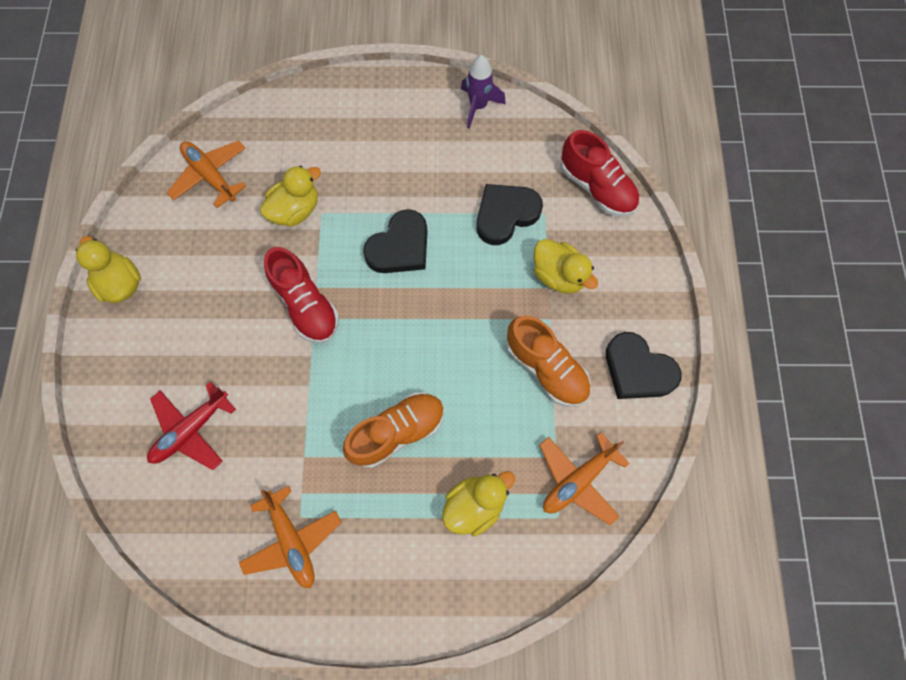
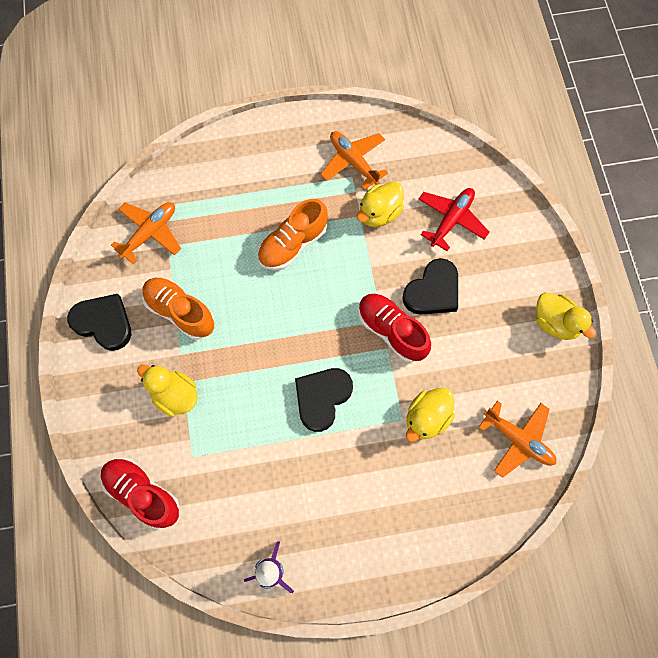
camera: 170 degrees right, 0 degrees up
yellow duck [442,471,515,537] -> yellow duck moved to [357,181,404,227]
black heart [476,184,543,245] -> black heart moved to [402,258,458,315]

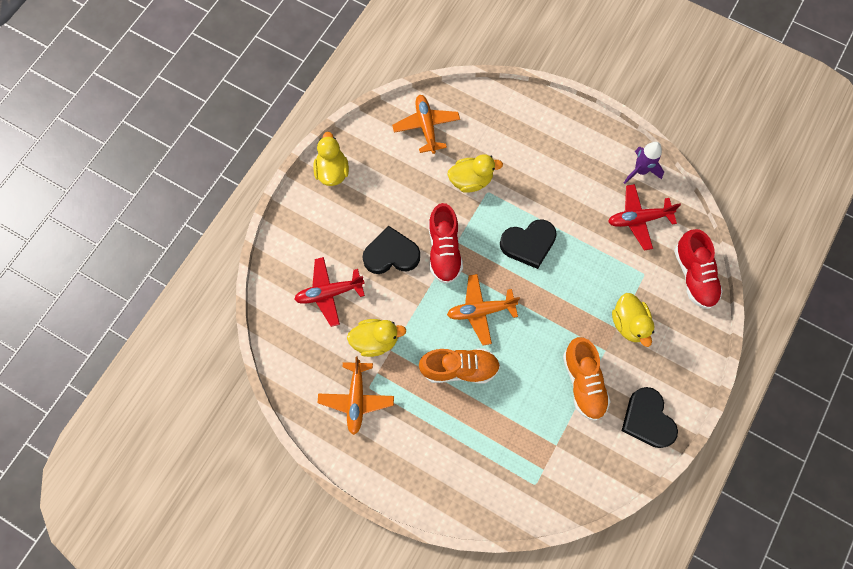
camera: 140 degrees left, 0 degrees up
orange plane [111,202,181,264] -> orange plane moved to [447,274,520,345]
none -> red plane [608,184,681,250]

